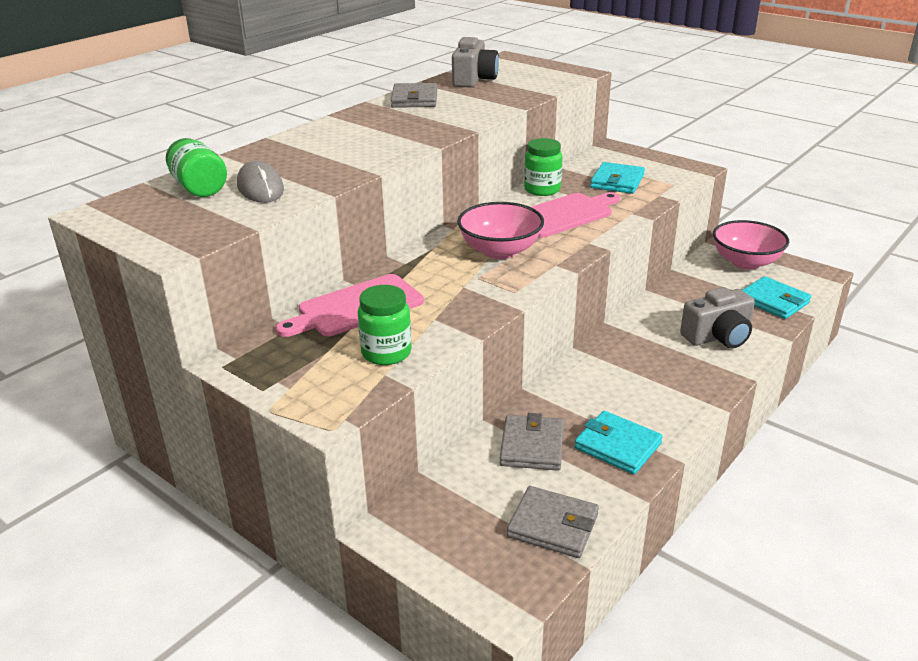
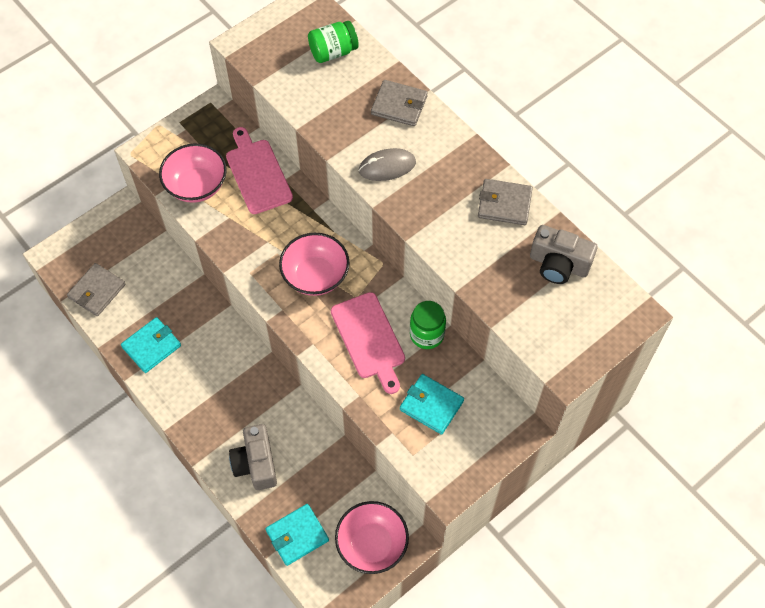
camera: 100 degrees right, 30 degrees up
grey mouse [237,161,284,203] -> grey mouse moved to [358,148,416,181]
green jar [357,285,412,365] -> pink bowl [159,143,227,203]
grey wallet [500,413,564,471] -> grey wallet moved to [371,80,428,126]

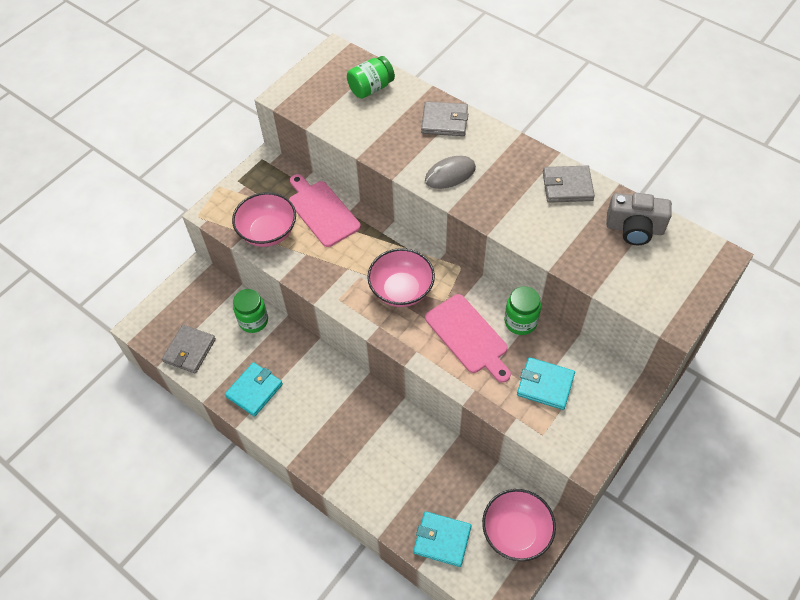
camera: 10 degrees left, 5 degrees down
grey camera [229,424,277,490] -> none
turquoise wallet [265,504,329,566] -> turquoise wallet turned 60 degrees clockwise [413,511,471,567]
none -> green jar [233,289,268,333]

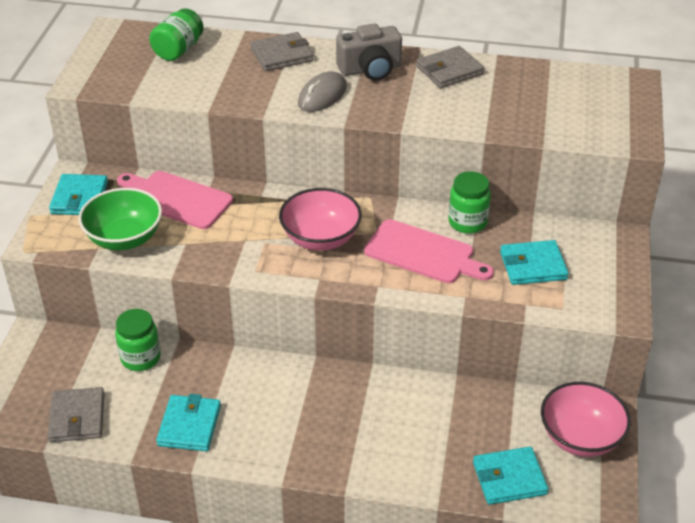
camera: 30 degrees left, 15 degrees down
pink bowl [232,192,296,247] -> green bowl [78,188,162,250]
grey camera [606,193,672,245] -> grey camera moved to [336,23,402,81]
none -> turquoise wallet [49,174,108,215]

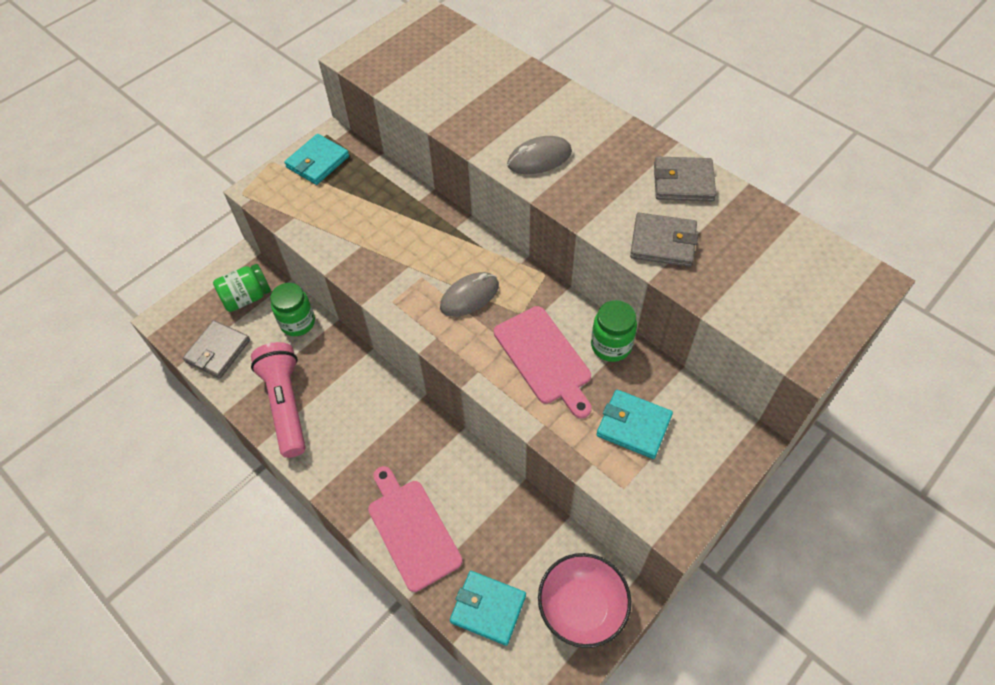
camera: 35 degrees right, 15 degrees up
green bowl [78,188,162,250] -> none
pink cutting board [117,171,233,229] -> pink cutting board moved to [368,466,462,592]
green jar [149,8,204,61] -> green jar moved to [213,264,271,312]
turquoise wallet [156,394,221,451] -> pink flashlight [251,342,306,458]
grey wallet [251,32,313,71] -> grey wallet moved to [630,213,698,267]
pink bowl [279,188,362,251] -> grey mouse [440,272,499,317]
grey camera [336,23,402,81] -> none

